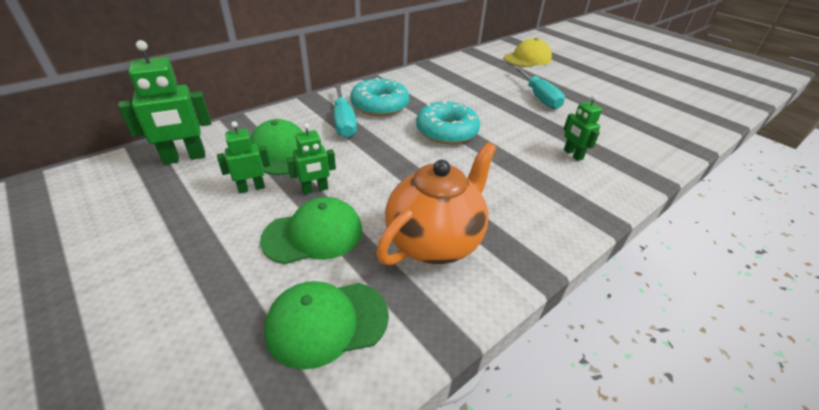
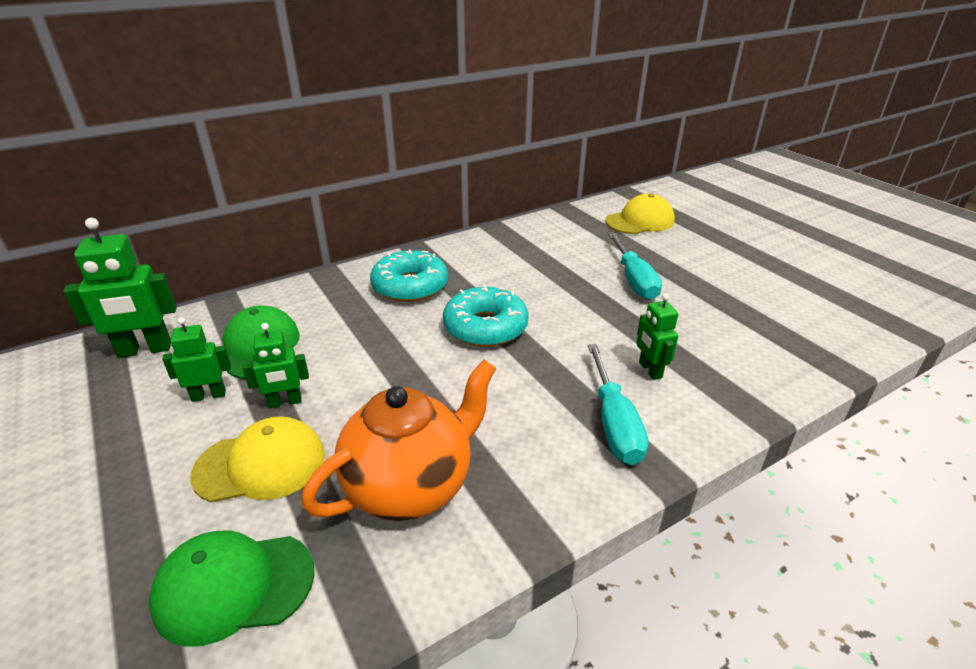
camera: 10 degrees right, 5 degrees down
green cap [260,197,363,264] -> yellow cap [190,416,325,502]
turquoise screwdriver [334,84,357,138] -> turquoise screwdriver moved to [588,344,648,465]

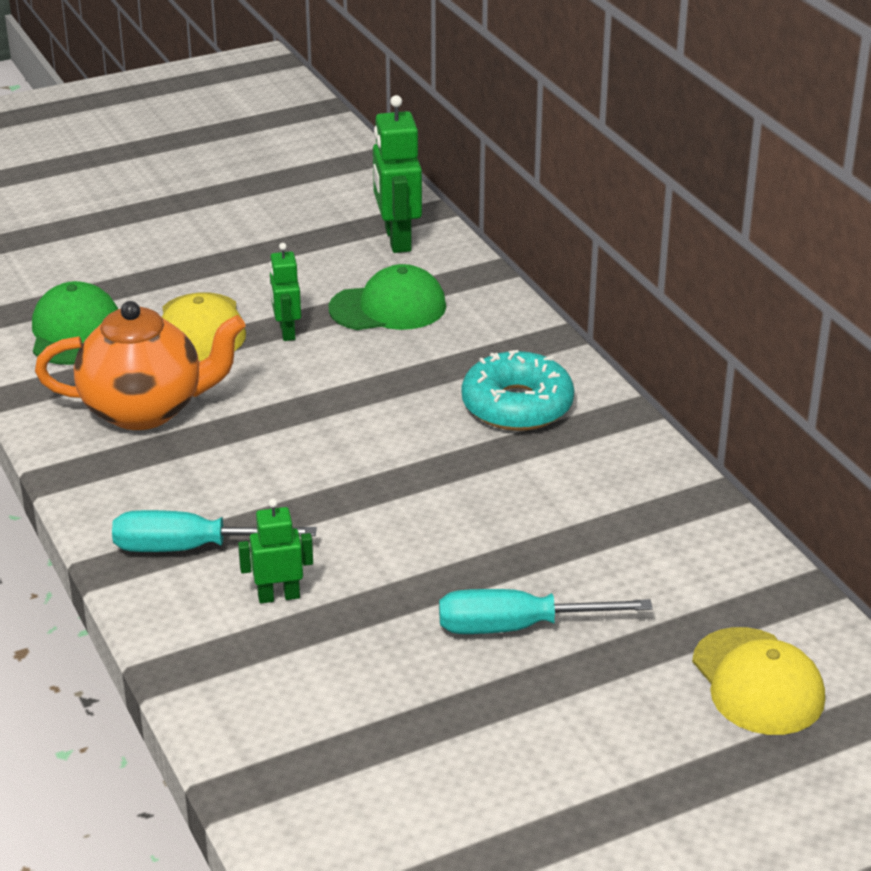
camera: 95 degrees right, 0 degrees up
green robot [162,317,231,402] -> none
orange teapot [302,359,496,521] -> orange teapot turned 60 degrees counterclockwise [35,301,246,430]
turquoise donut [443,286,529,347] -> none

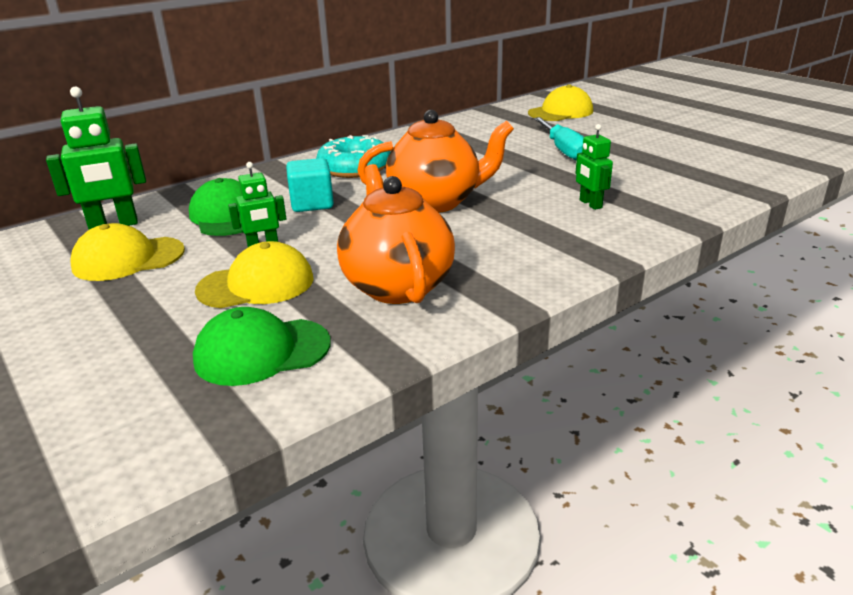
camera: 100 degrees left, 5 degrees down
turquoise screwdriver [112,510,316,552] -> none
none -> yellow cap [71,223,185,281]
none -> turquoise cube [286,158,334,212]
none -> orange teapot [357,110,514,213]

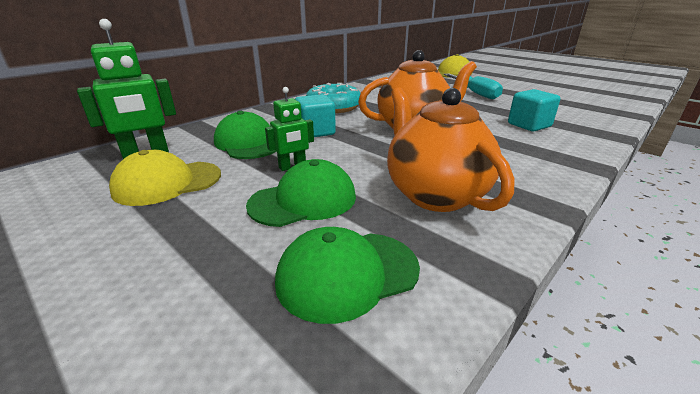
camera: 10 degrees left, 0 degrees up
yellow cap [195,241,314,308] -> green cap [246,159,356,227]
green robot [575,124,613,210] -> turquoise cube [508,89,560,131]

